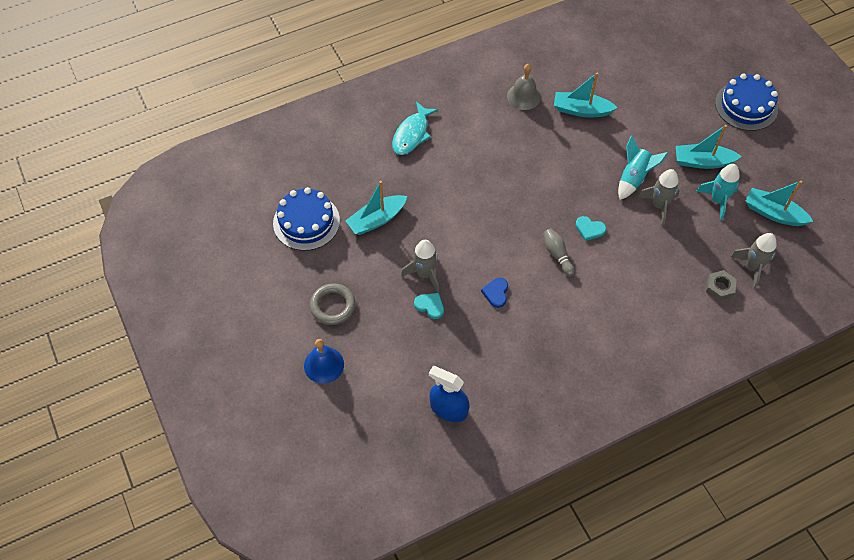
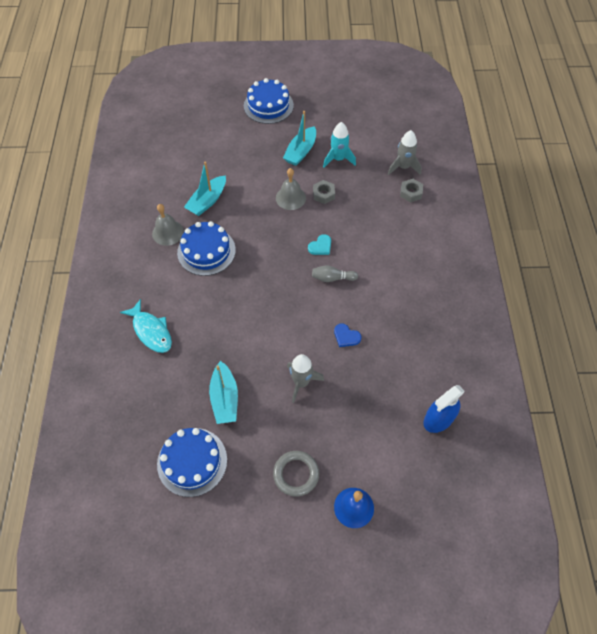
camera: 65 degrees left, 0 degrees up
turquoise heart [414,293,444,319] -> none
turquoise rocket [618,135,668,200] -> grey bell [276,168,306,210]
grey rocket [638,169,680,225] -> grey nut [313,180,335,204]
turquoise boat [746,181,813,226] -> none
none -> blue cake [177,221,236,276]

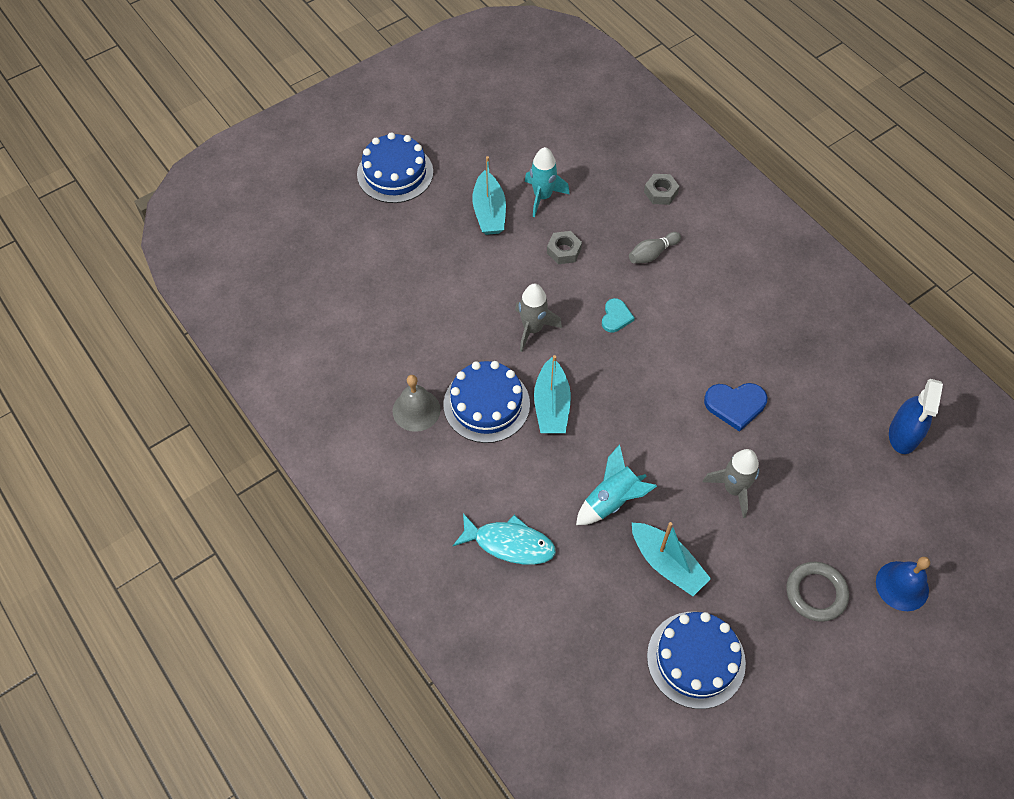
camera: 35 degrees left, 0 degrees up
turquoise boat [184,162,226,216] -> turquoise boat moved to [534,355,571,433]
grey bell [276,168,306,210] -> none
grey bowling pin [312,265,358,282] -> grey bowling pin moved to [629,232,681,263]
blue heart [334,323,361,347] -> blue heart [704,383,767,432], size x1.54
grey rocket [388,130,422,175] -> grey rocket moved to [515,284,562,352]
none -> turquoise rocket [576,444,657,525]

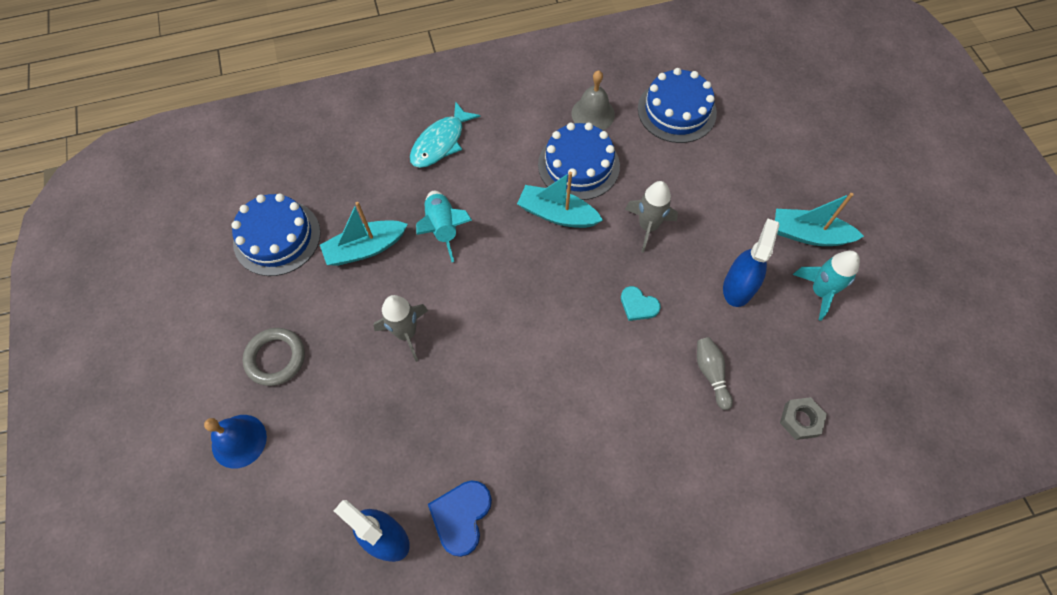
camera: 110 degrees right, 5 degrees up
blue cake [357,132,433,203] -> blue cake moved to [638,68,717,143]
grey nut [547,231,582,264] -> blue spray bottle [723,219,779,307]
blue heart [704,383,767,432] -> blue heart moved to [428,480,492,557]

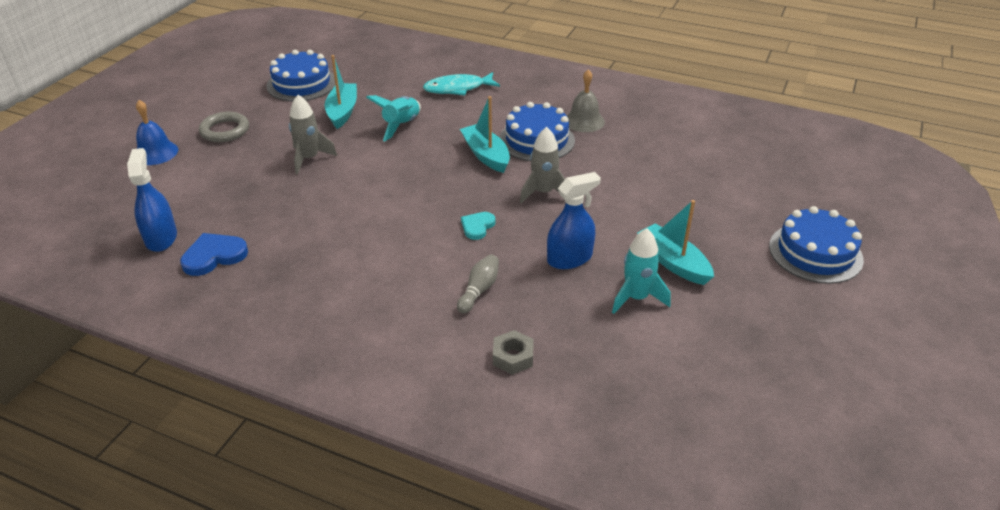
camera: 40 degrees right, 25 degrees down
turquoise boat [320,202,408,266] -> turquoise boat turned 75 degrees clockwise [325,55,357,129]
turquoise heart [621,286,661,321] -> turquoise heart turned 45 degrees clockwise [461,212,496,240]
blue cake [638,68,717,143] -> blue cake moved to [769,206,864,284]

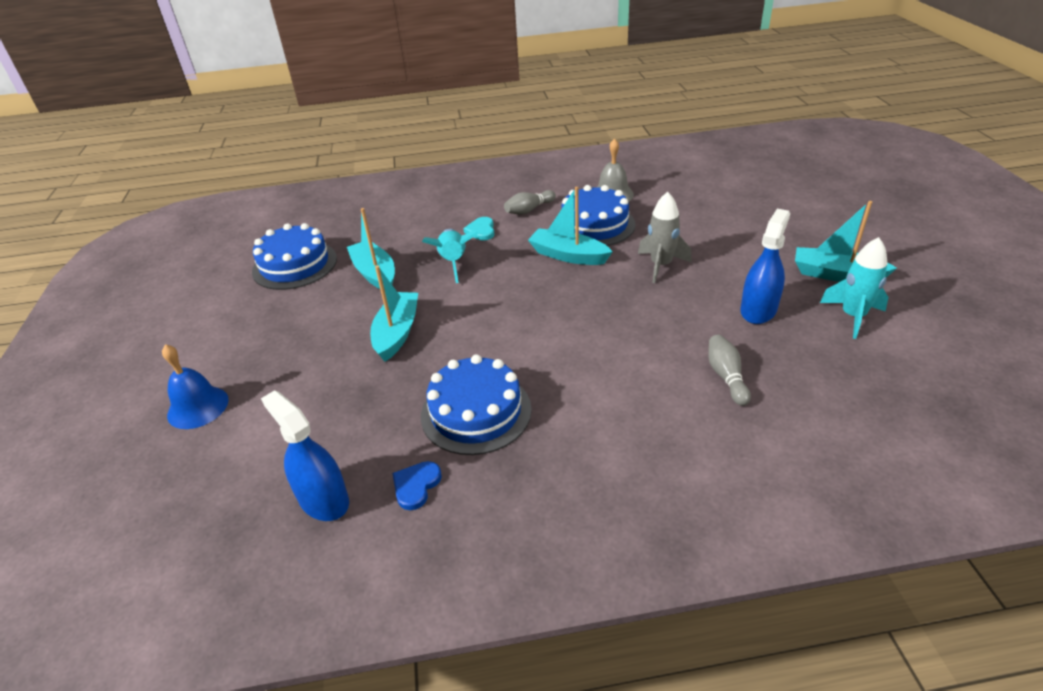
camera: 30 degrees left, 0 degrees up
blue heart [180,233,248,276] -> blue heart [392,461,442,510], size x0.65
grey ring [199,112,249,142] -> none
grey rocket [289,95,337,174] -> turquoise boat [370,265,418,361]
turquoise fish [423,72,500,95] -> none
turquoise heart [461,212,496,240] -> turquoise heart moved to [463,217,495,240]
grey nut [493,330,534,375] -> none
blue cake [769,206,864,284] -> blue cake moved to [421,354,532,455]
none -> grey bowling pin [504,190,556,215]

